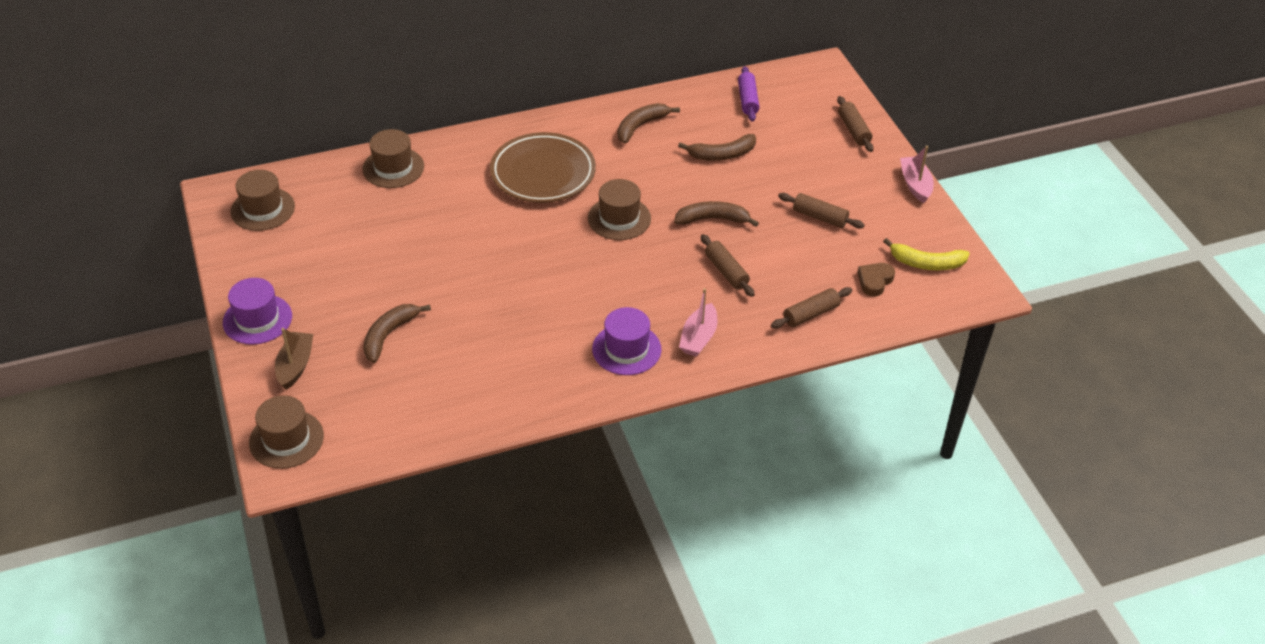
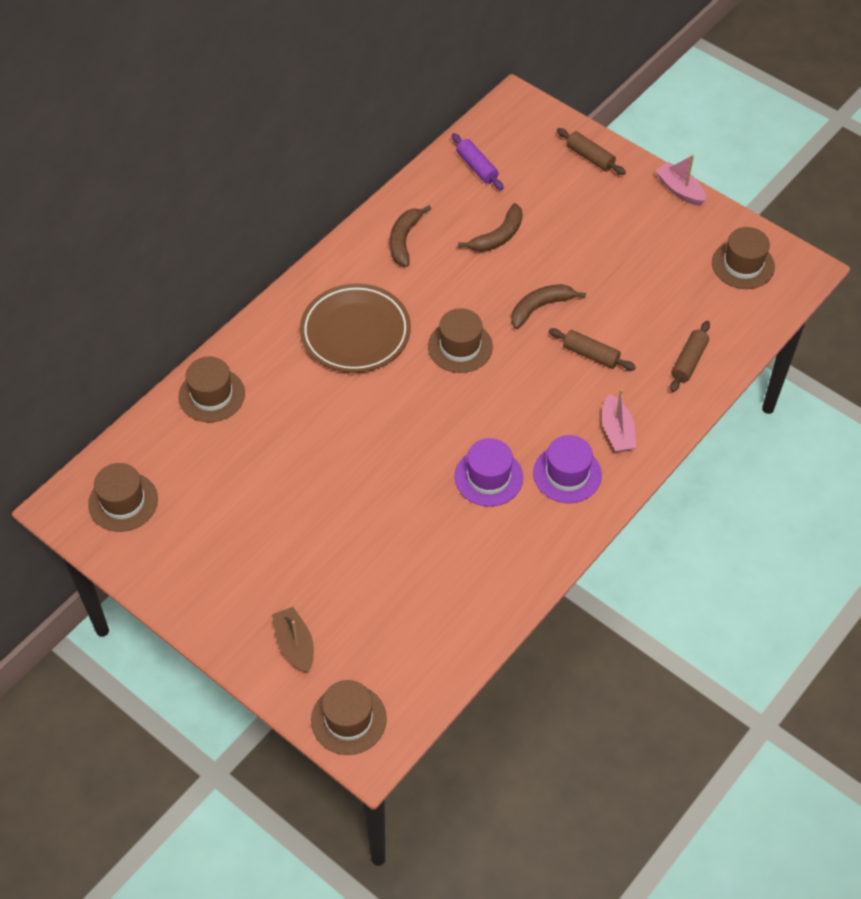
camera: 30 degrees left, 10 degrees up
purple hat [223,278,292,345] -> purple hat moved to [455,438,523,507]
brown banana [363,304,431,363] -> none
brown rolling pin [778,193,865,229] -> none
brown heart [857,263,895,297] -> none
yellow banana [883,238,970,270] -> brown hat [712,227,775,289]

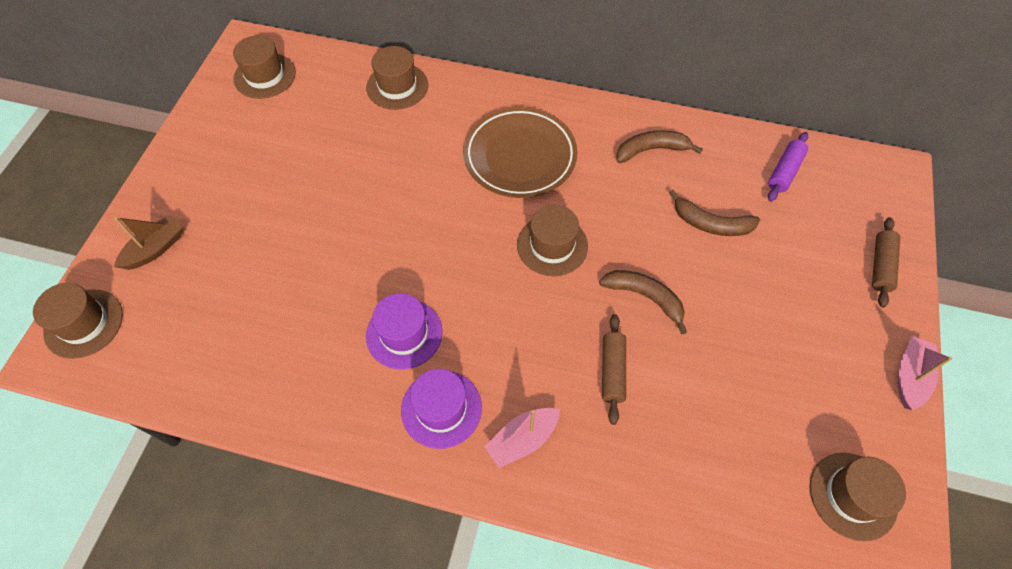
camera: 65 degrees right, 5 degrees up
brown rolling pin [670,321,710,392] -> none

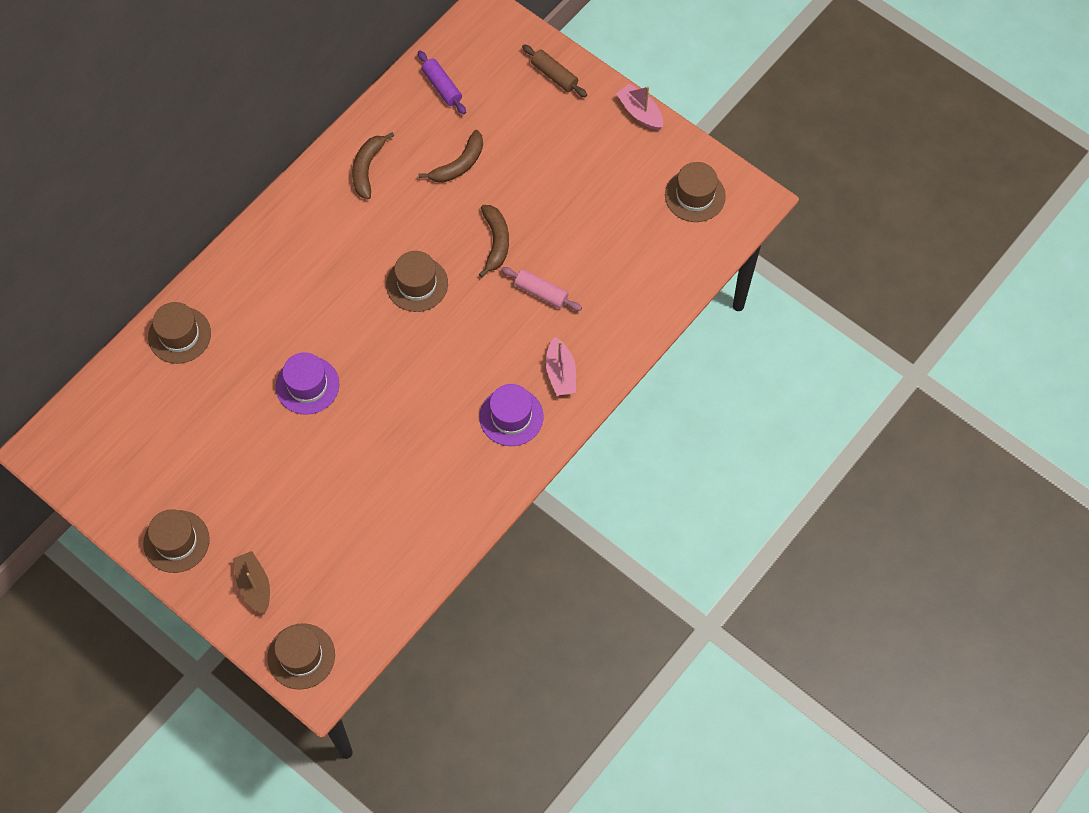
camera: 65 degrees left, 5 degrees up
brown hat [233,36,296,99] -> brown hat moved to [143,509,210,573]
purple hat [366,293,443,370] -> purple hat moved to [276,352,339,415]
brown plate [463,107,578,198] -> none
brown banana [599,270,687,334] -> brown banana turned 120 degrees clockwise [479,205,509,277]
brown rolling pin [602,314,626,425] -> pink rolling pin [501,267,582,311]

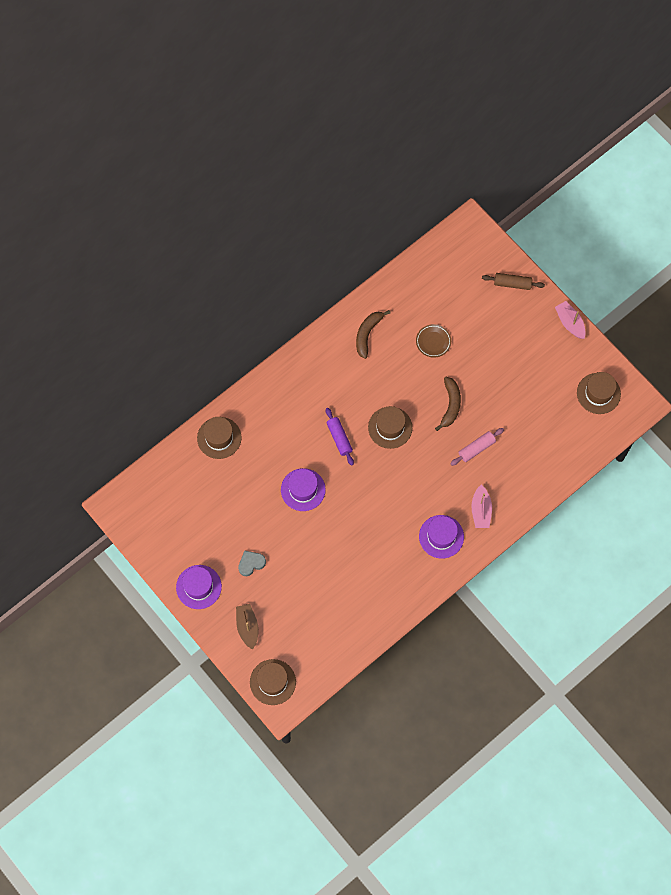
camera: 10 degrees right, 5 degrees up
brown hat [143,509,210,573] -> purple hat [176,565,222,609]
purple rolling pin [418,50,466,114] -> purple rolling pin moved to [326,408,354,466]
brown banana [419,130,483,183] -> brown plate [416,324,451,358]
pink rolling pin [501,267,582,311] -> pink rolling pin turned 75 degrees counterclockwise [450,428,504,466]
brown rolling pin [522,44,587,97] -> brown rolling pin turned 45 degrees counterclockwise [482,273,545,290]
none -> grey heart [238,550,266,576]

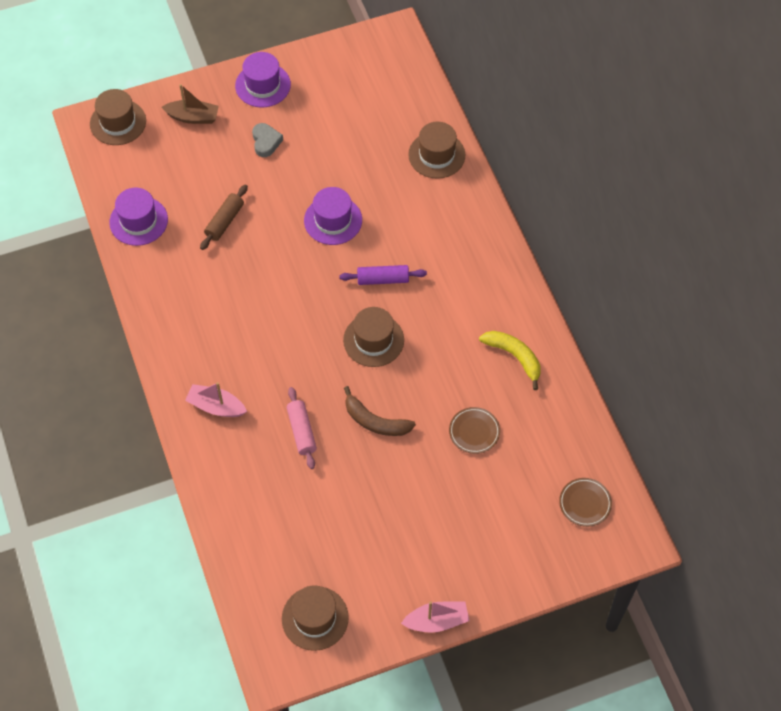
camera: 110 degrees right, 10 degrees down
brown banana [356,310,390,359] -> yellow banana [479,331,540,390]
purple hat [419,515,464,559] -> purple hat moved to [109,188,168,246]
brown rolling pin [482,273,545,290] -> brown rolling pin moved to [200,185,248,250]
none -> brown plate [559,478,612,527]

